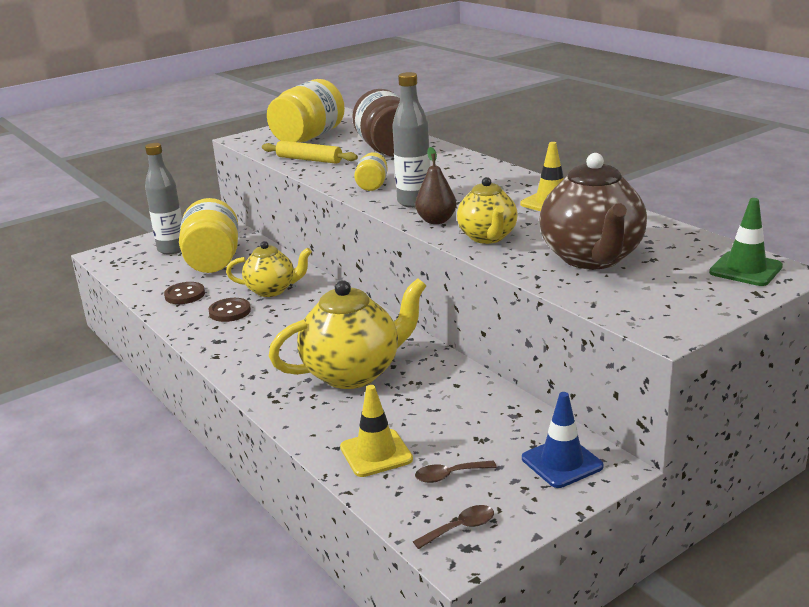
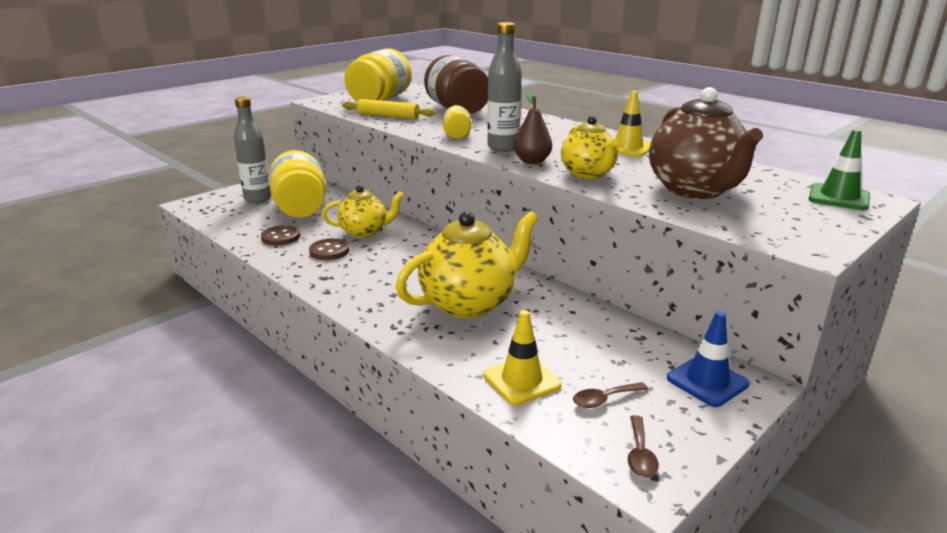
camera: 10 degrees left, 0 degrees up
brown spoon [413,505,494,549] -> brown spoon turned 135 degrees clockwise [628,415,659,477]

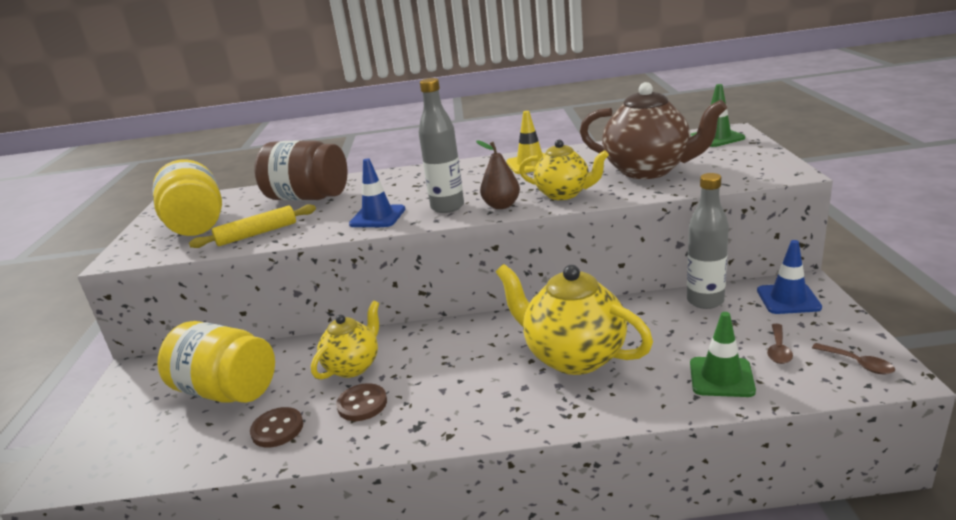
camera: 45 degrees left, 0 degrees up
grey bottle [234,97,272,203] -> grey bottle moved to [687,173,729,309]
yellow teapot [395,211,539,319] -> yellow teapot turned 60 degrees counterclockwise [496,264,653,375]
yellow jar [443,105,471,139] -> blue traffic cone [349,158,405,227]
yellow traffic cone [483,310,562,405] -> green traffic cone [690,312,756,397]

